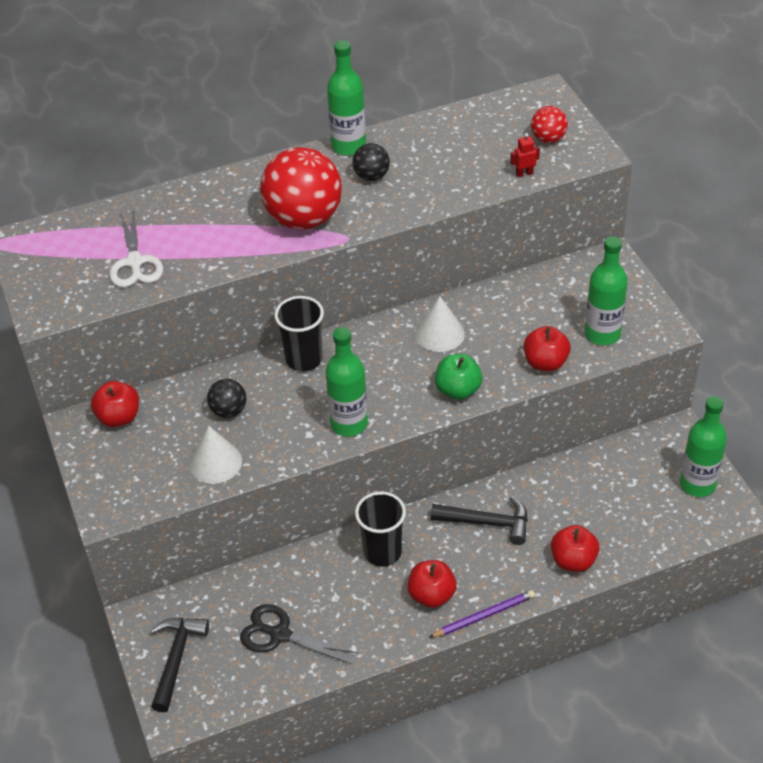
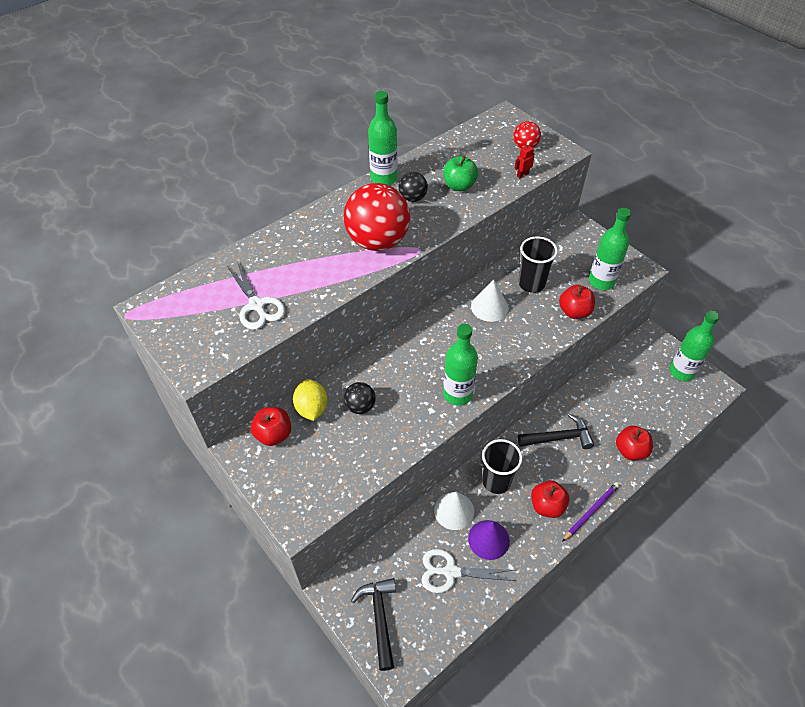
camera: 20 degrees left, 5 degrees up
white cone [189,426,242,484] -> white cone moved to [434,492,474,530]
black scissors [240,604,358,664] -> white scissors [422,549,516,593]
black cup [274,296,324,371] -> black cup moved to [518,236,558,293]
green apple [435,354,483,400] -> green apple moved to [443,156,478,191]
none -> yellow lemon [293,379,328,421]
none -> purple cone [468,520,510,560]

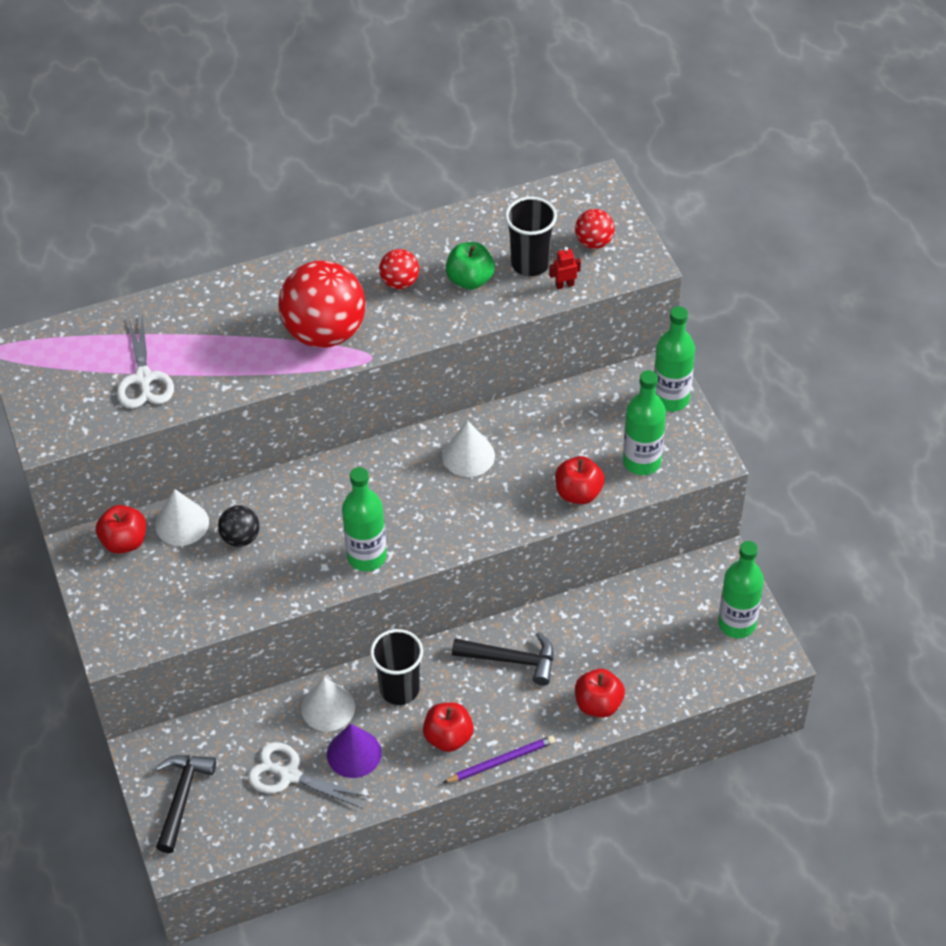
camera: 20 degrees right, 0 degrees up
yellow lemon [293,379,328,421] -> white cone [155,489,209,546]
green bottle [368,91,398,185] -> green bottle moved to [654,306,695,412]
black ball [399,172,428,202] -> red ball [379,249,419,289]
black cup [518,236,558,293] -> black cup moved to [505,197,557,276]

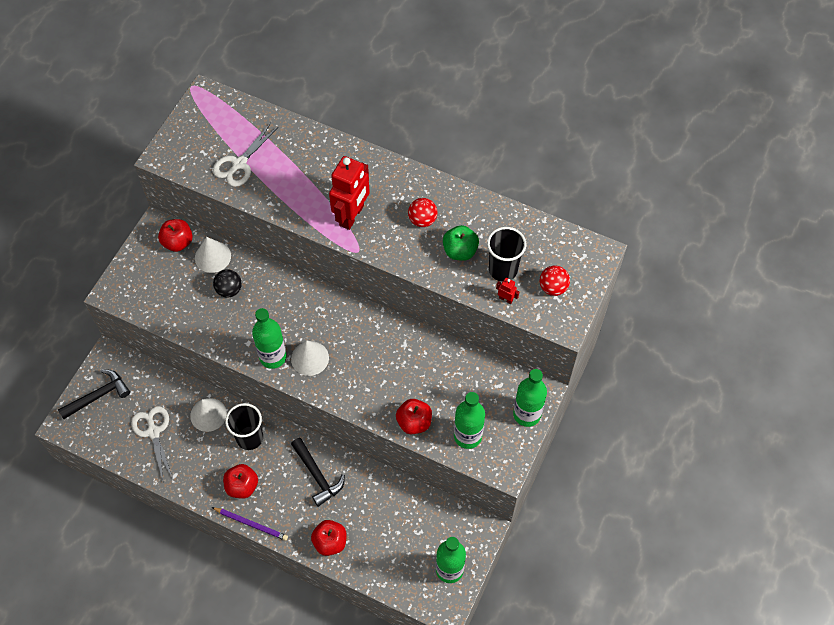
camera: 45 degrees right, 10 degrees up
red ball [278,260,366,348] -> red robot [329,156,370,230]
purple cone [327,724,382,778] -> none
white cone [442,420,495,477] -> white cone moved to [291,341,329,376]

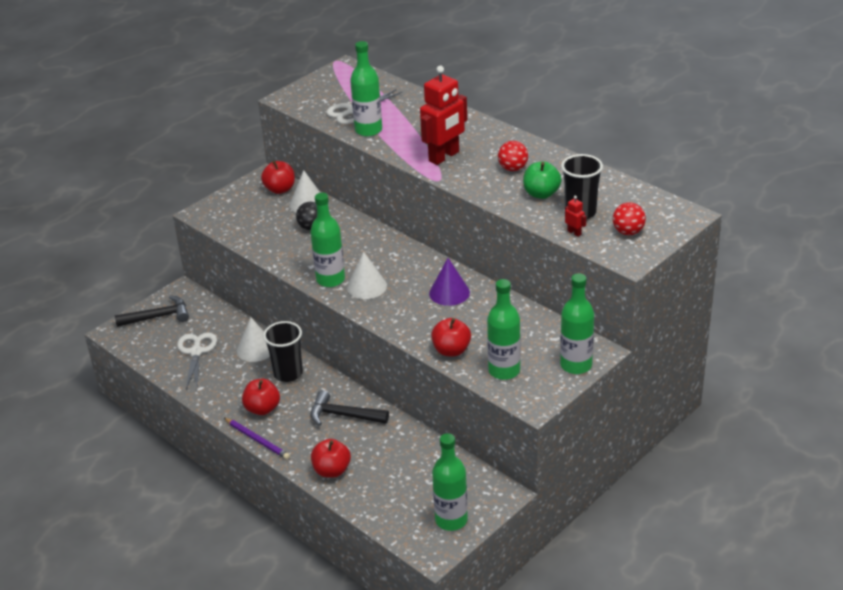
camera: 20 degrees right, 25 degrees down
black hammer [291,438,345,507] -> black hammer turned 120 degrees clockwise [311,390,389,426]
none -> green bottle [350,41,382,136]
none -> purple cone [429,258,470,306]

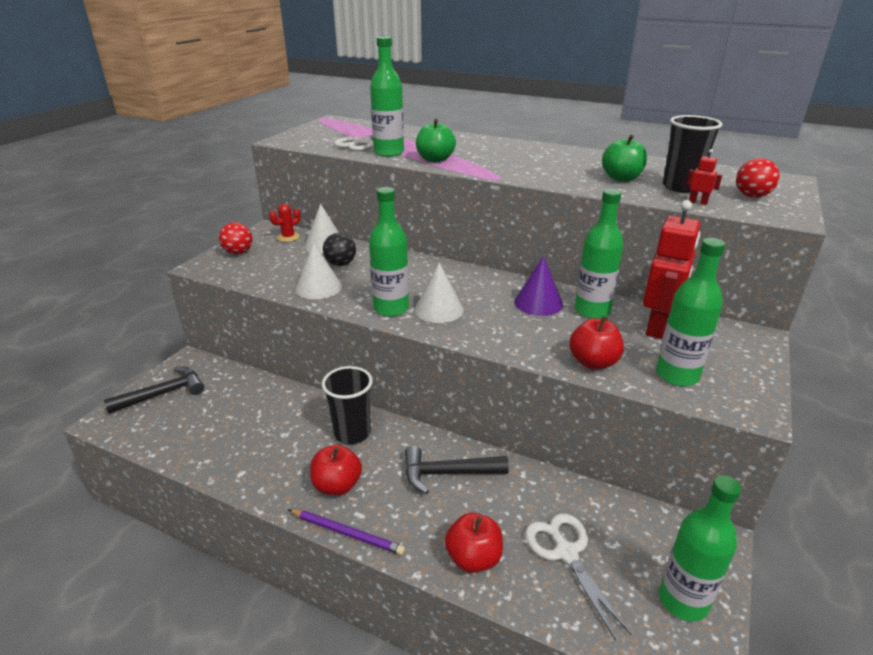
camera: 20 degrees left, 5 degrees down
white scissors [177,332,217,389] -> white scissors moved to [525,514,631,641]
white cone [237,317,270,362] -> white cone moved to [295,242,342,299]
red apple [261,160,295,194] -> red cactus [269,204,301,242]
red robot [420,66,467,165] -> red robot moved to [643,200,700,339]
red ball [498,141,528,171] -> red ball moved to [219,222,252,255]
green bottle [560,273,594,374] -> green bottle moved to [575,189,624,319]
none -> green apple [416,119,456,162]

